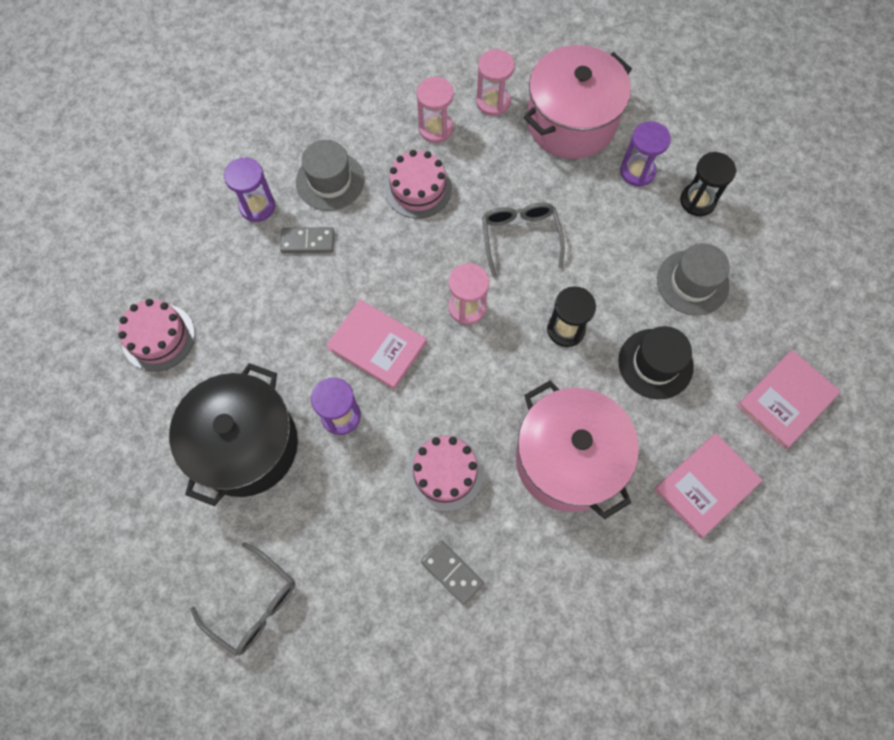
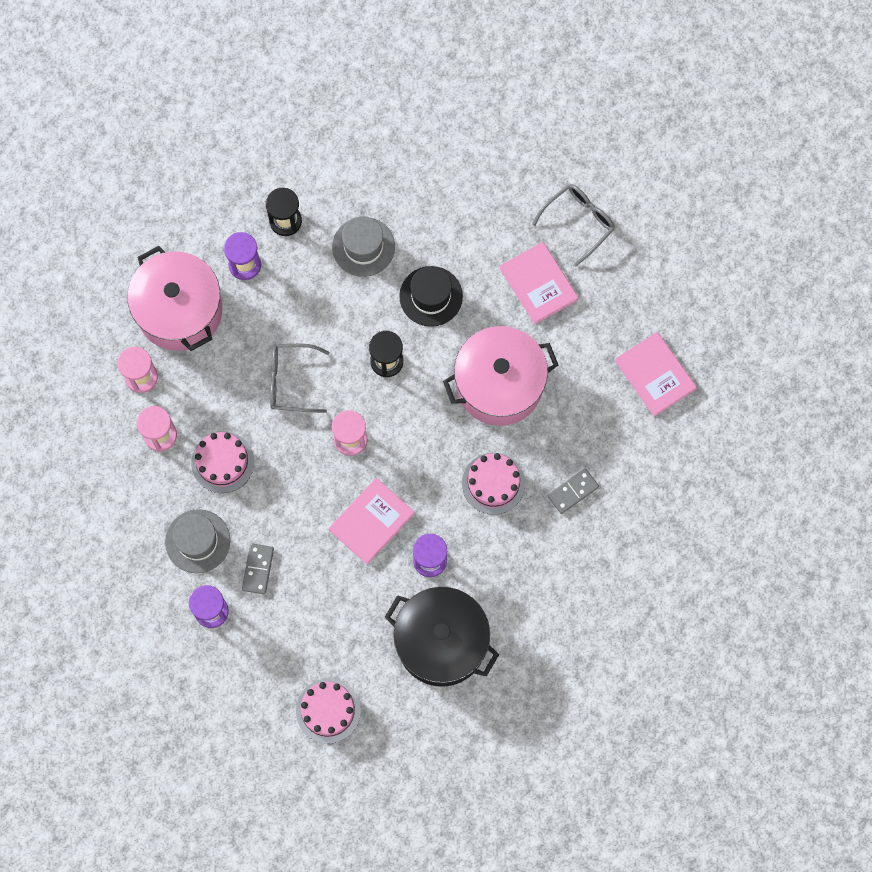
camera: 80 degrees left, 5 degrees up
grey glasses [190,543,295,656] -> grey glasses moved to [532,184,615,267]
pink book [737,350,841,449] -> pink book moved to [615,332,697,417]

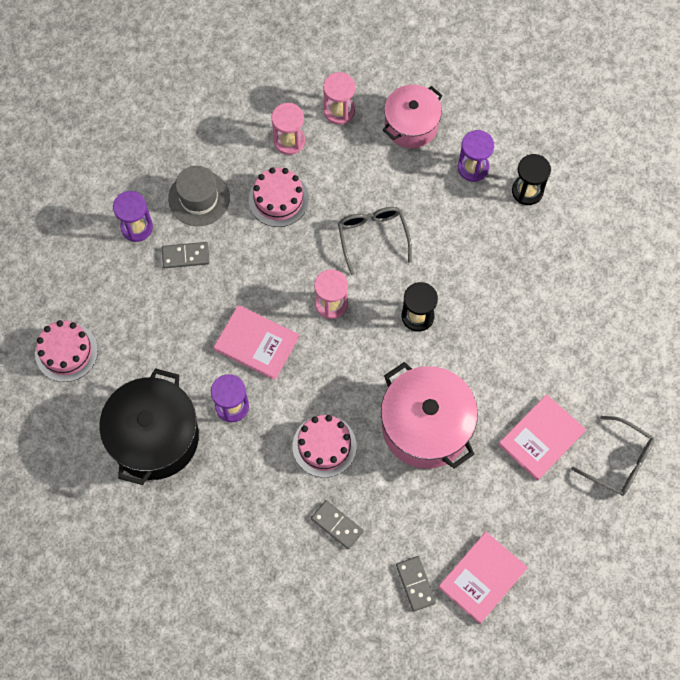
camera: 75 degrees right, 5 degrees down
pink pot [127,246,222,351] -> pink pot [383,85,443,148], size x0.65
grey hat [332,216,395,277] -> none
black hat [399,266,463,327] -> none
none -> grey domino [396,556,436,611]

